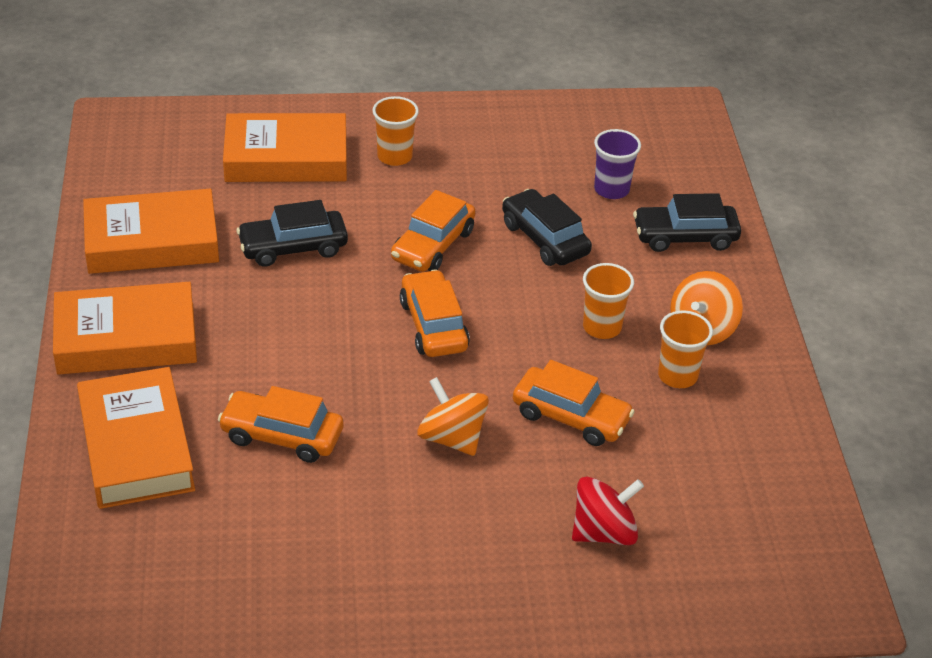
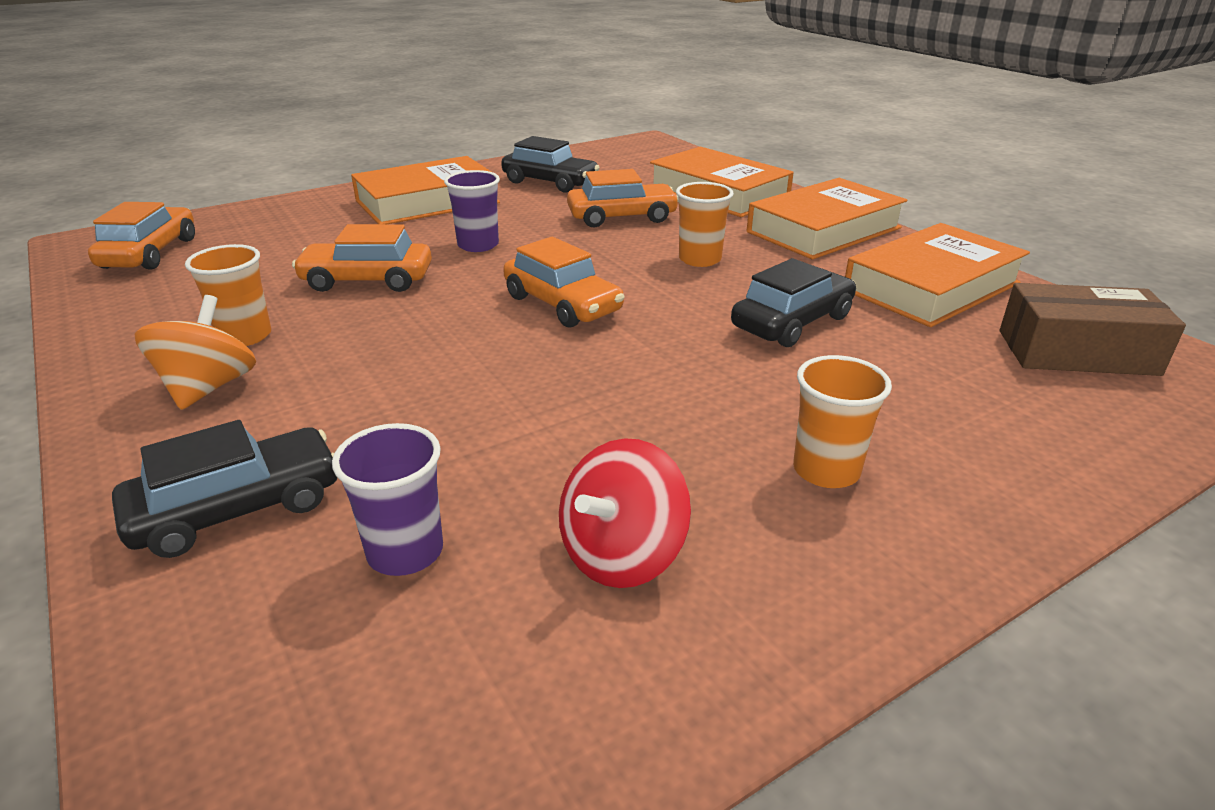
camera: 155 degrees right, 10 degrees down
orange book [223,113,347,182] -> orange book moved to [351,156,500,224]
orange car [391,190,476,272] -> orange car moved to [88,202,195,270]
orange spinning top [417,377,489,456] -> purple cup [444,170,500,252]
black car [502,189,592,266] -> black car moved to [501,136,600,193]
red spinning top [572,477,644,545] -> red spinning top moved to [559,438,691,588]
orange cup [583,263,634,339] -> orange cup moved to [676,182,734,267]
none -> brown box [1000,283,1186,376]

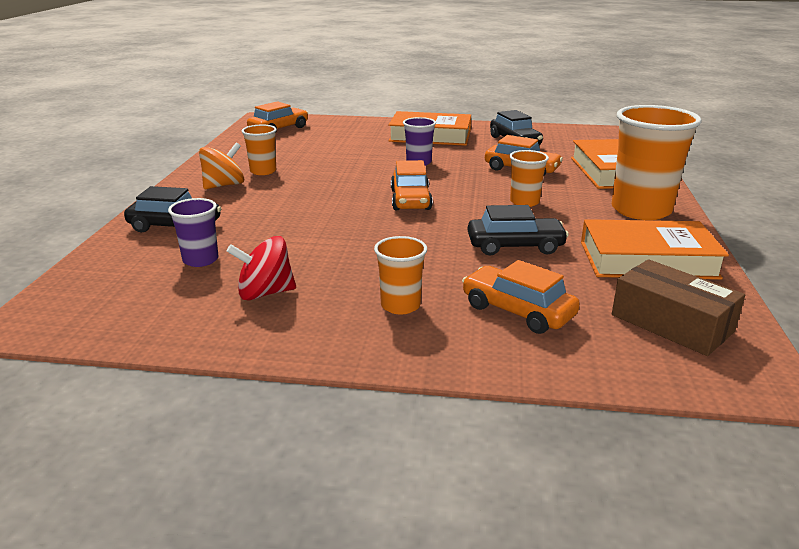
camera: 40 degrees right, 5 degrees down
orange car [292,224,432,292] -> orange car moved to [462,260,580,334]
orange book [747,178,907,259] -> orange cup [611,105,702,220]

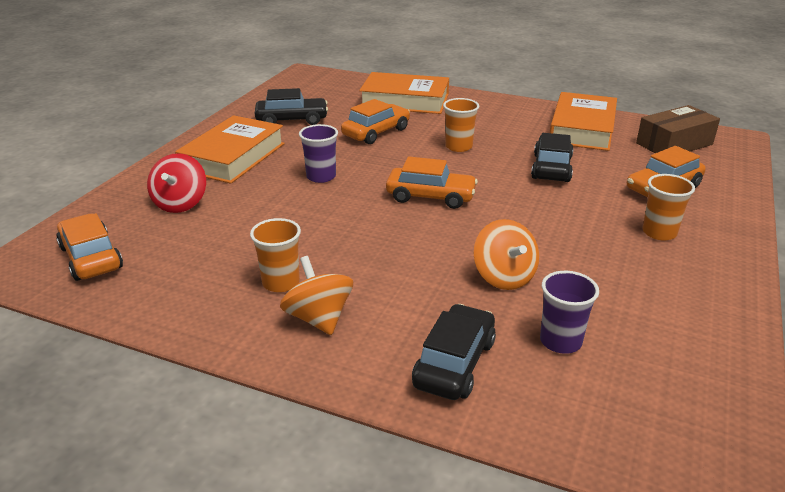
camera: 75 degrees left, 5 degrees up
red spinning top [227,236,296,301] -> red spinning top moved to [147,153,206,213]
orange cup [611,105,702,220] -> none
none -> orange spinning top [474,219,539,290]

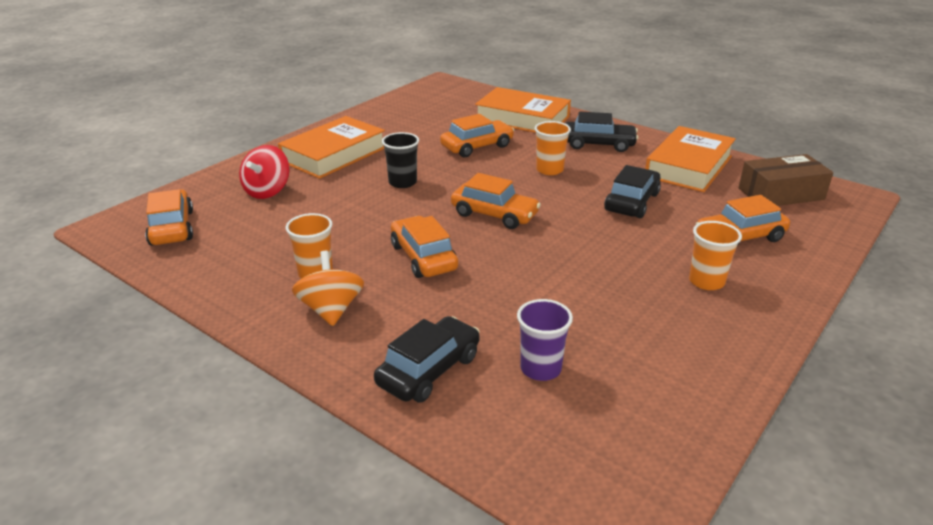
camera: 15 degrees right, 0 degrees up
black car [255,88,328,125] -> black car moved to [565,112,638,152]
purple cup [299,124,338,183] -> black cup [382,132,419,188]
orange spinning top [474,219,539,290] -> none
none -> orange car [391,216,458,278]

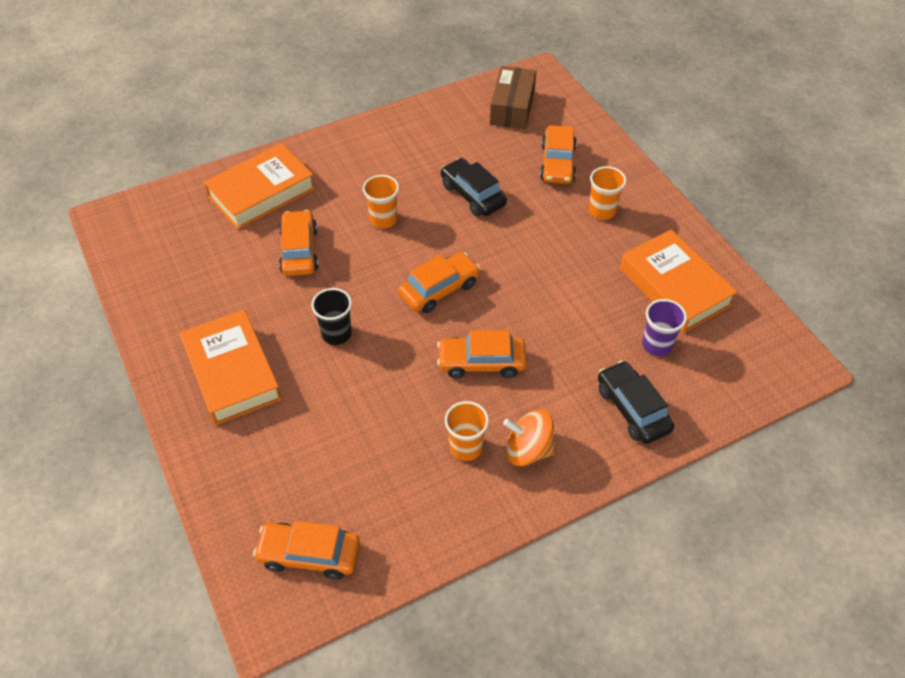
camera: 65 degrees left, 20 degrees up
red spinning top [239,145,290,199] -> none
black car [565,112,638,152] -> none
orange book [645,126,736,192] -> orange book moved to [620,230,737,333]

